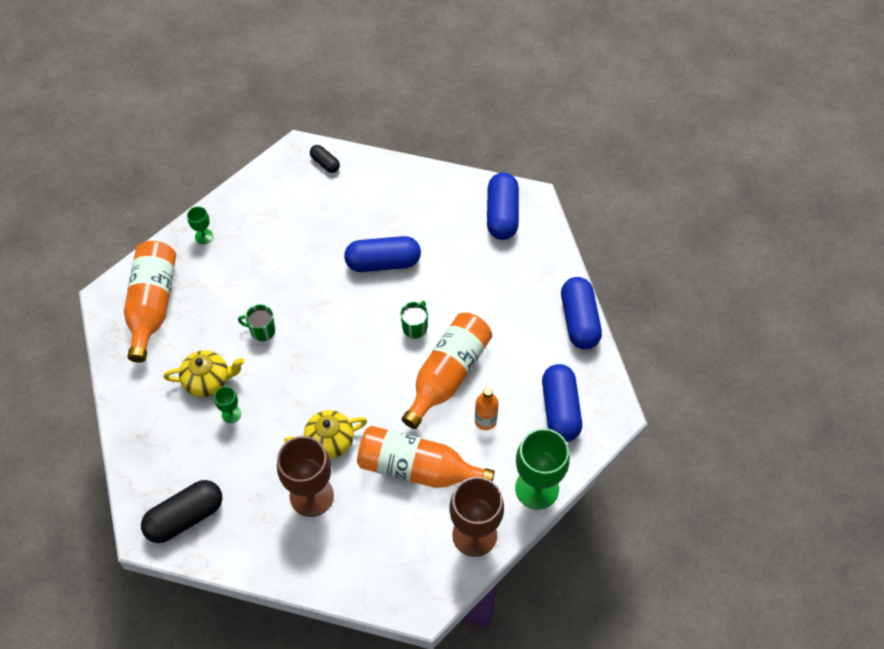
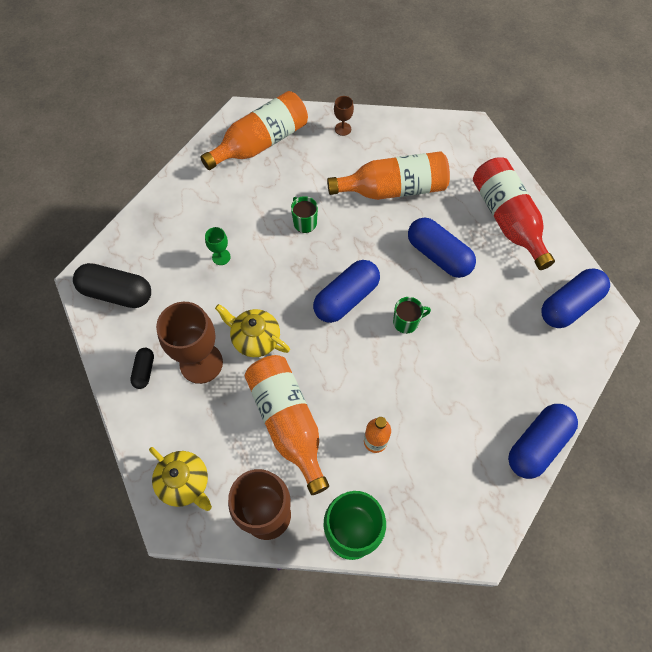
camera: 50 degrees right, 5 degrees up
yellow teapot [163,350,244,397] -> yellow teapot moved to [149,447,212,511]
green goblet [187,206,213,244] -> brown goblet [334,96,354,136]
black capsule [310,145,340,173] -> black capsule moved to [130,348,154,389]
orange bottle [402,313,492,429] -> orange bottle moved to [327,151,450,200]
blue capsule [542,364,582,442] -> blue capsule moved to [313,260,380,323]
none -> red bottle [473,157,555,270]

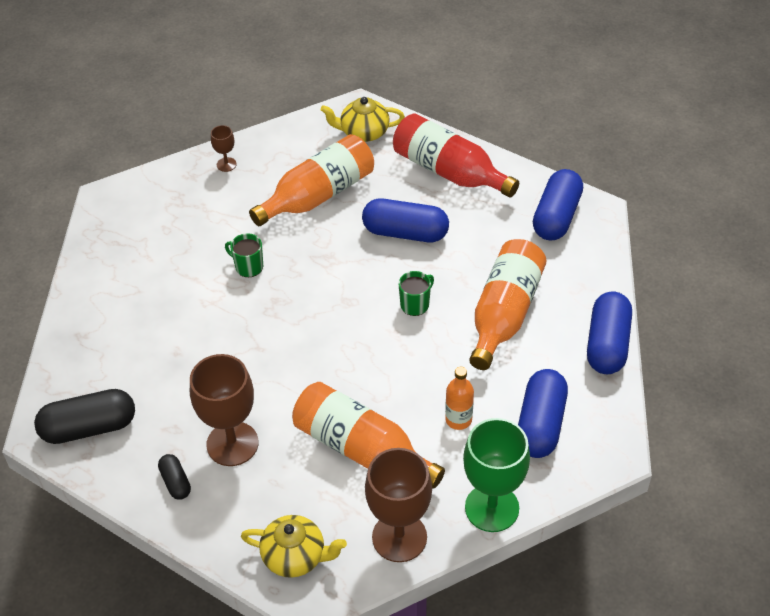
camera: 30 degrees left, 15 degrees down
orange bottle [200,91,308,170] -> orange bottle moved to [469,239,547,370]
green goblet [205,227,231,265] -> none
yellow teapot [215,304,290,357] -> yellow teapot moved to [321,97,405,142]
blue capsule [313,260,380,323] -> blue capsule moved to [518,369,568,458]

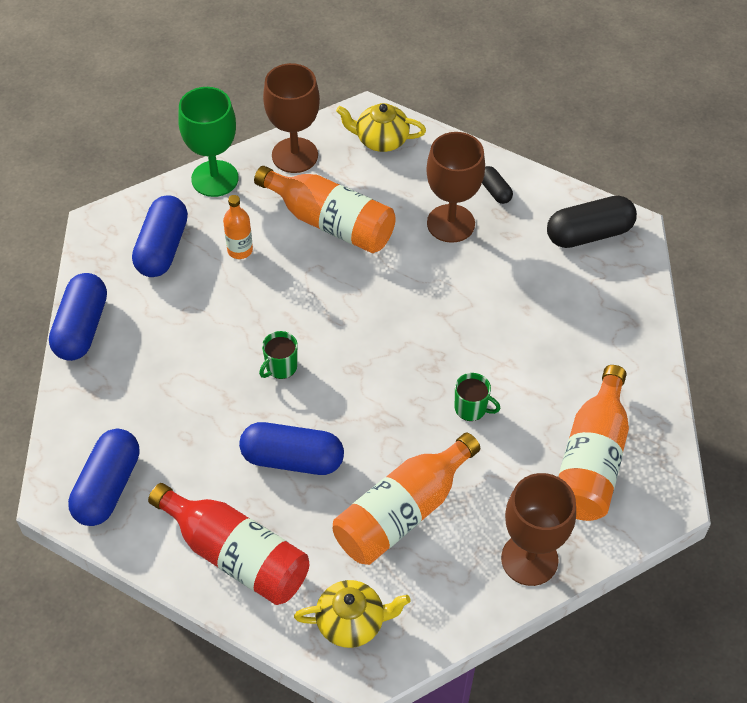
camera: 175 degrees right, 5 degrees up
brown goblet [211,125,237,172] -> brown goblet [501,473,576,586], size x2.17
orange bottle [469,239,547,370] -> orange bottle moved to [558,365,629,521]

